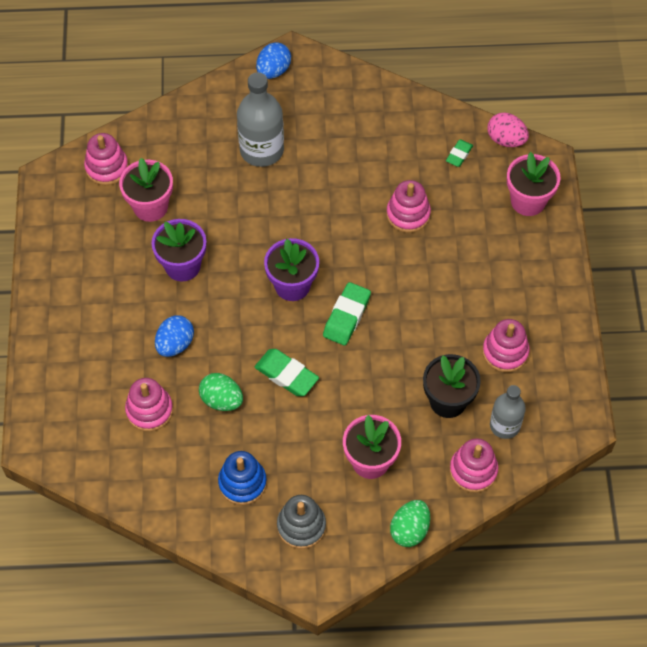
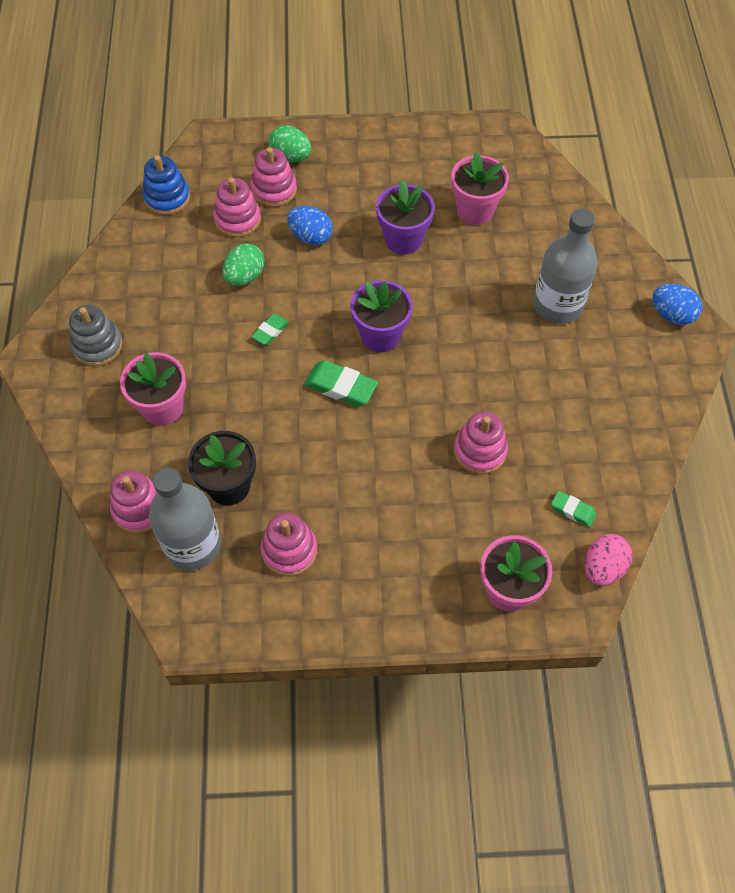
camera: 90 degrees right, 0 degrees up
pink stacking toy [84,133,128,186] -> pink stacking toy moved to [250,147,297,207]
blue stacking toy [218,451,267,505] -> blue stacking toy moved to [143,155,190,215]
green eraser [255,349,319,396] -> green eraser [251,314,289,345], size x0.59
green egg [390,500,430,547] -> green egg moved to [268,126,311,162]
grey bottle [490,385,526,439] -> grey bottle [149,467,221,570], size x1.58

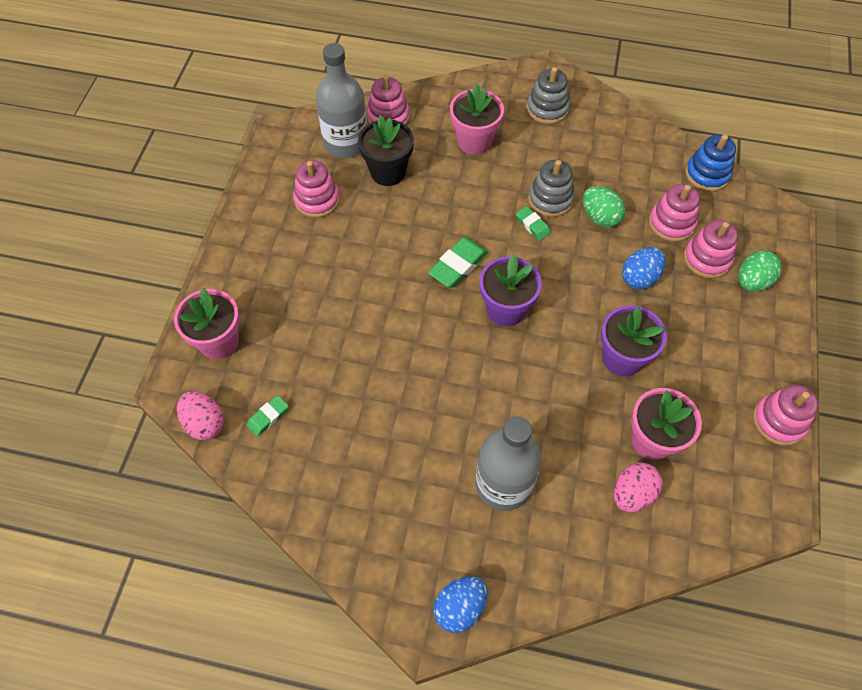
camera: 105 degrees right, 0 degrees up
pink stacking toy [454,412,508,474] -> pink stacking toy moved to [753,385,818,445]
none -> grey stacking toy [528,160,575,217]
none -> pink egg [614,463,663,513]

